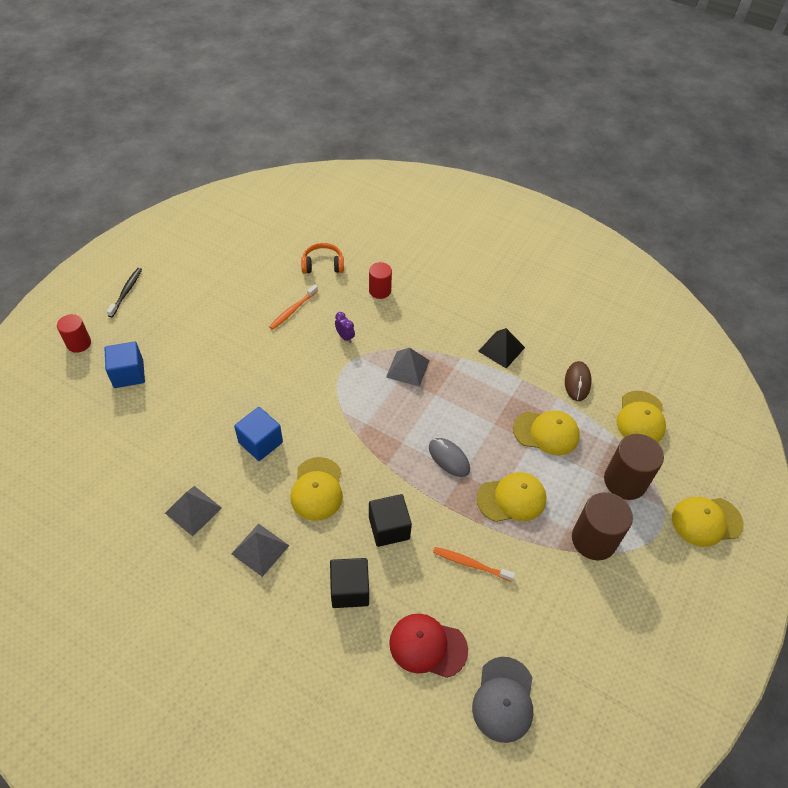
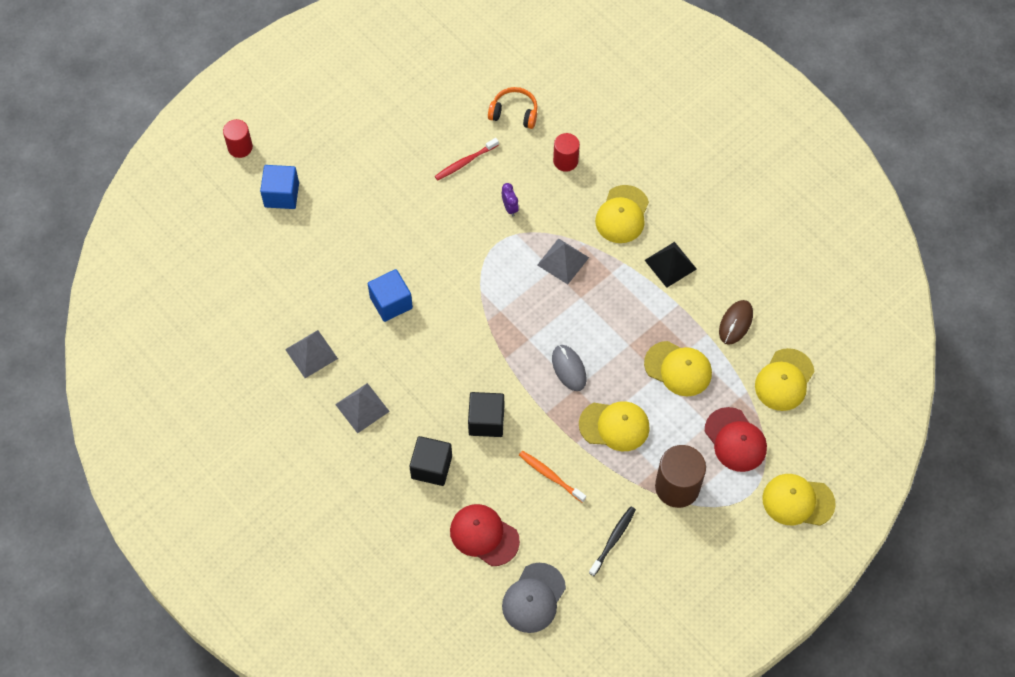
camera: 20 degrees right, 10 degrees up
black toothbrush [106,268,142,317] -> black toothbrush moved to [589,506,636,576]
orange toothbrush [269,284,318,330] -> red toothbrush [435,138,499,181]
yellow cap [291,457,343,521] -> yellow cap moved to [595,185,649,243]
brown cylinder [604,434,664,500] -> red cap [705,407,767,472]

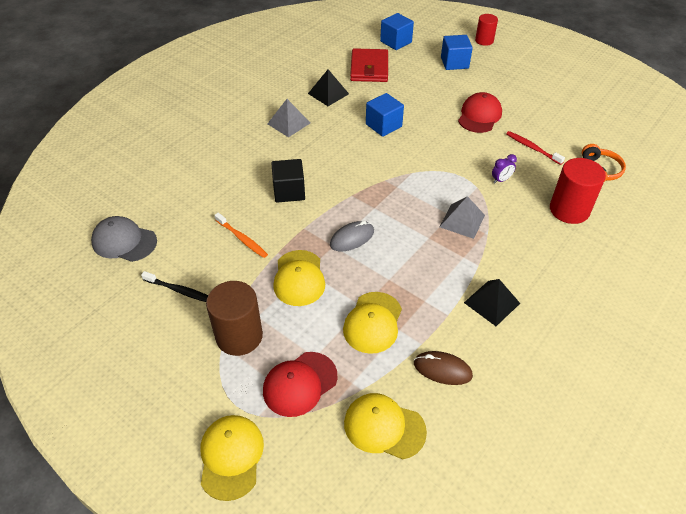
camera: 80 degrees right, 15 degrees down
grey pyramid [285,330,338,378] -> black pyramid [308,70,349,106]
black cube [409,436,452,486] -> none
red cap [450,504,520,566] -> red cap moved to [458,92,502,133]
orange toothbrush [519,451,586,503] -> orange toothbrush turned 105 degrees clockwise [214,213,268,258]
red cylinder [553,133,580,172] -> red cylinder [550,158,606,224], size x1.63
yellow cap [595,185,649,243] -> none
none -> red wallet [350,48,388,82]
none -> blue cube [380,13,414,50]

